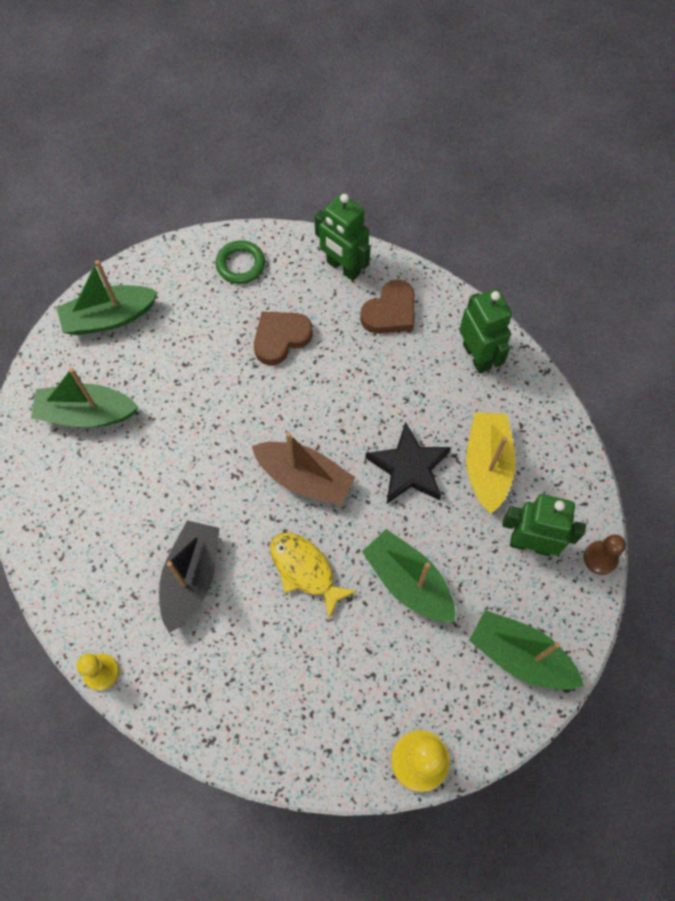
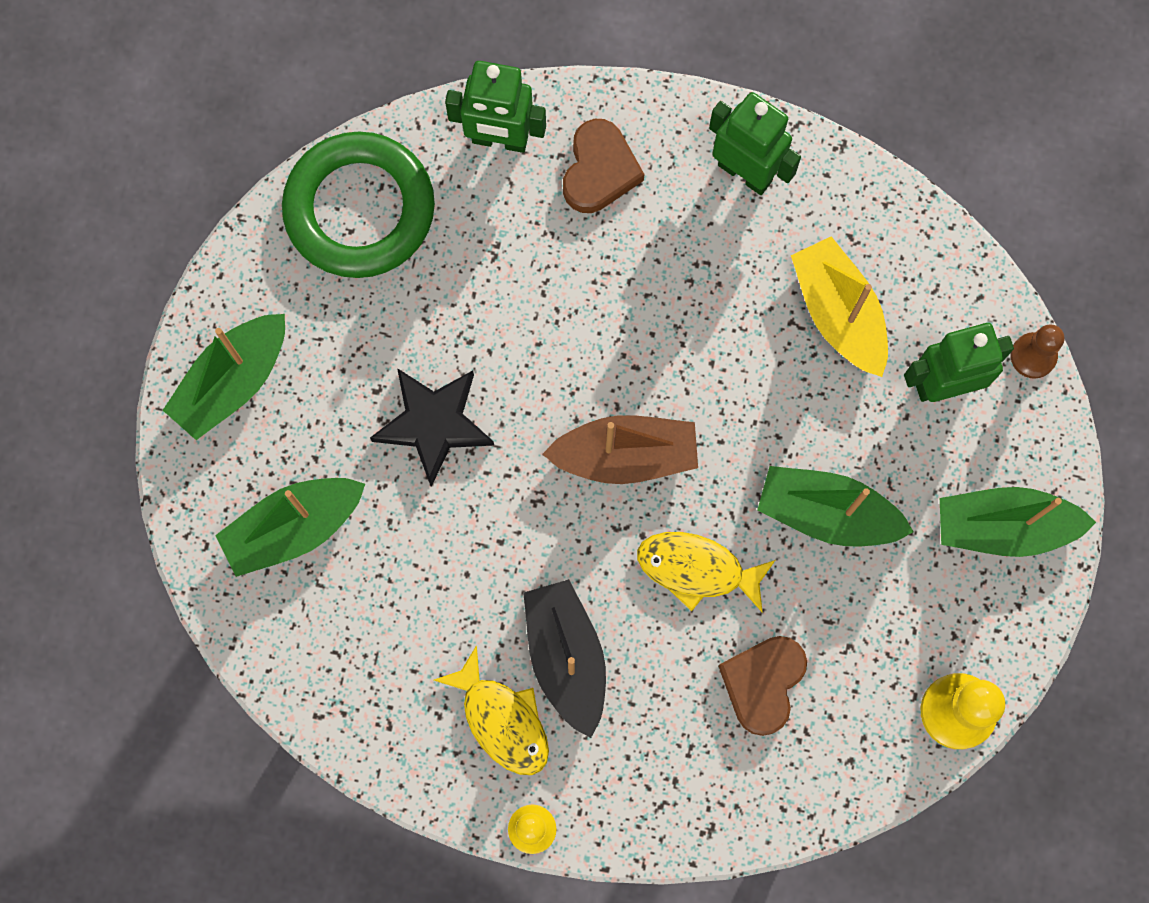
camera: 30 degrees left, 10 degrees up
green ring [216,240,265,284] -> green ring [282,132,435,278], size x2.00
brown heart [254,312,313,365] -> brown heart moved to [718,636,807,736]
black star [365,422,451,504] -> black star moved to [370,368,494,487]
none -> yellow fish [434,645,549,775]

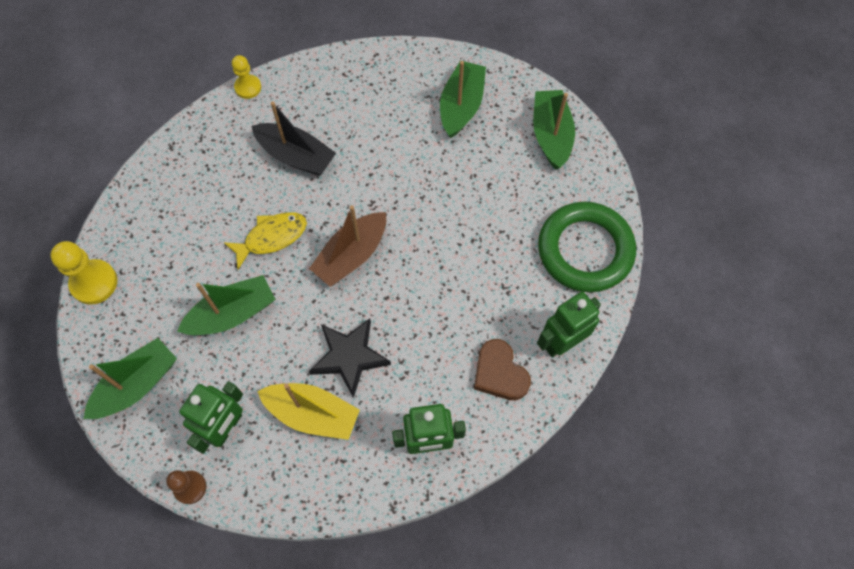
camera: 135 degrees right, 10 degrees down
black star [370,368,494,487] -> black star moved to [309,319,391,398]
yellow fish [434,645,549,775] -> none
brown heart [718,636,807,736] -> none

